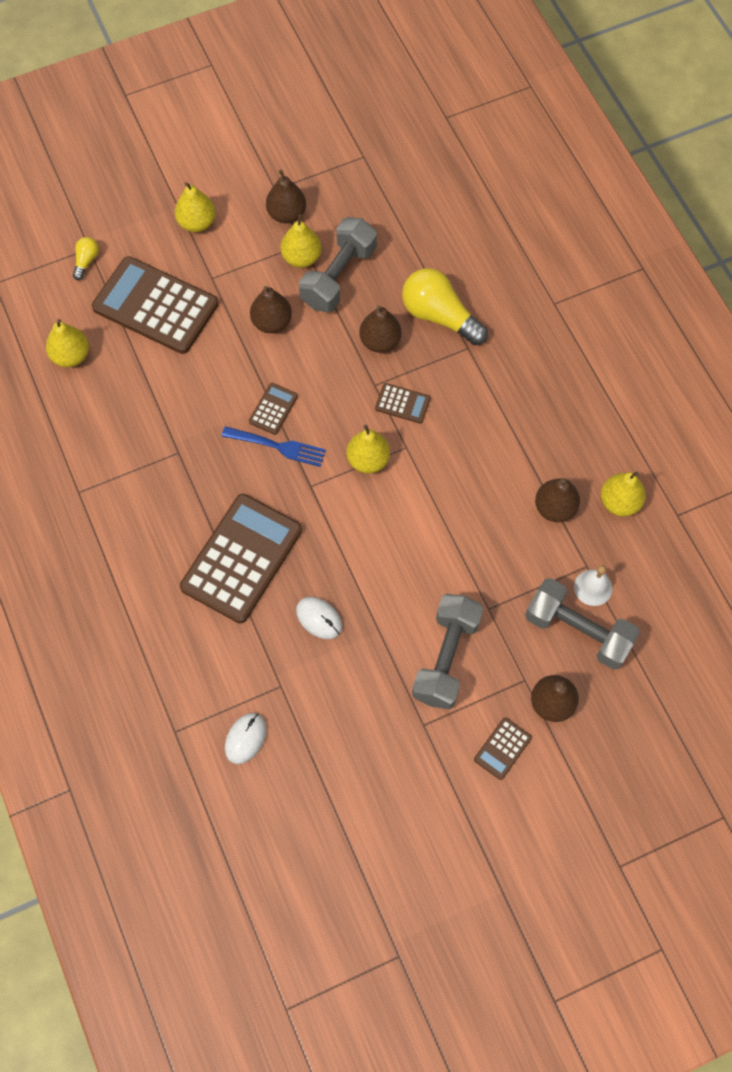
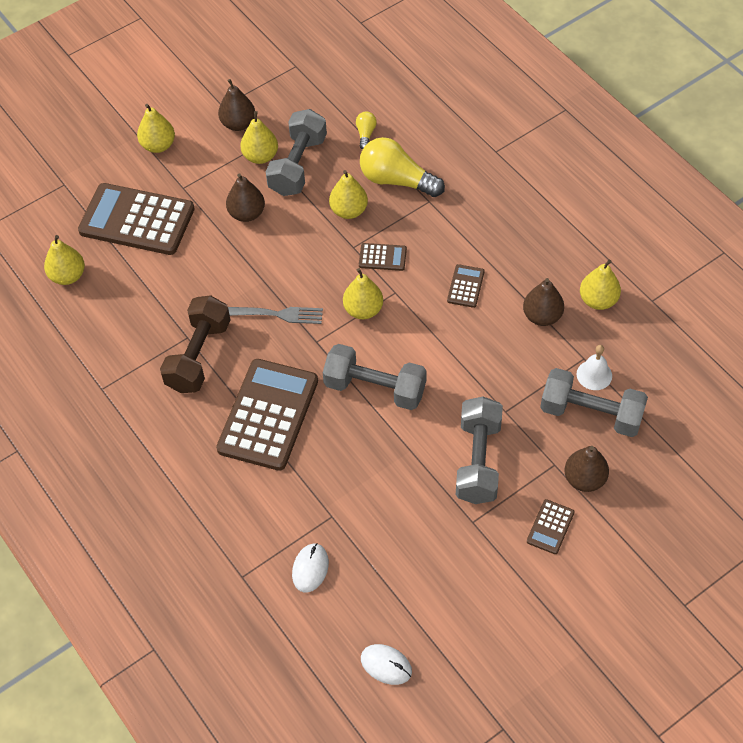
camera: 10 degrees left, 10 degrees down
yellow light bulb [73,237,99,280] -> yellow light bulb moved to [356,111,377,150]
blue fork [222,426,326,467] -> grey fork [228,307,323,324]
brown calculator [249,383,298,435] -> brown calculator moved to [447,264,484,308]
white mouse [296,597,342,639] -> white mouse moved to [361,644,412,685]
brown pear [359,305,401,353] -> yellow pear [329,170,368,219]
none -> brown dumbbell [160,295,230,393]
none -> grey dumbbell [323,344,427,410]

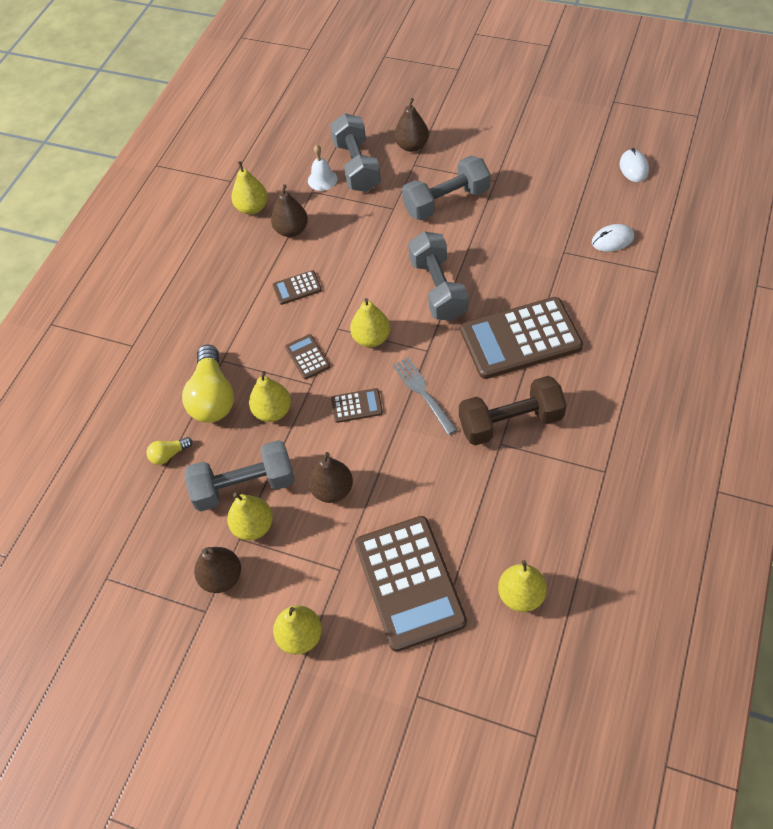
camera: 120 degrees left, 0 degrees up
brown calculator [527,499,574,554] -> brown calculator moved to [331,388,383,423]

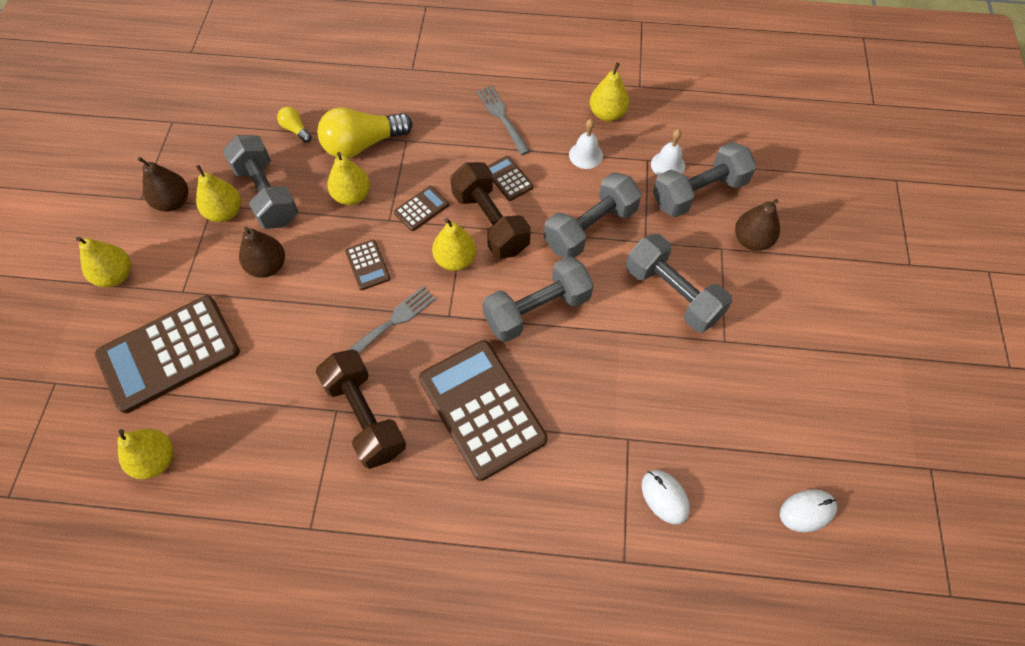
camera: 70 degrees right, 5 degrees up
brown pear [271,184,308,237] -> white bell [569,119,603,169]
none -> brown dumbbell [450,162,531,259]
none -> grey fork [477,85,530,155]
none -> grey dumbbell [544,172,642,258]

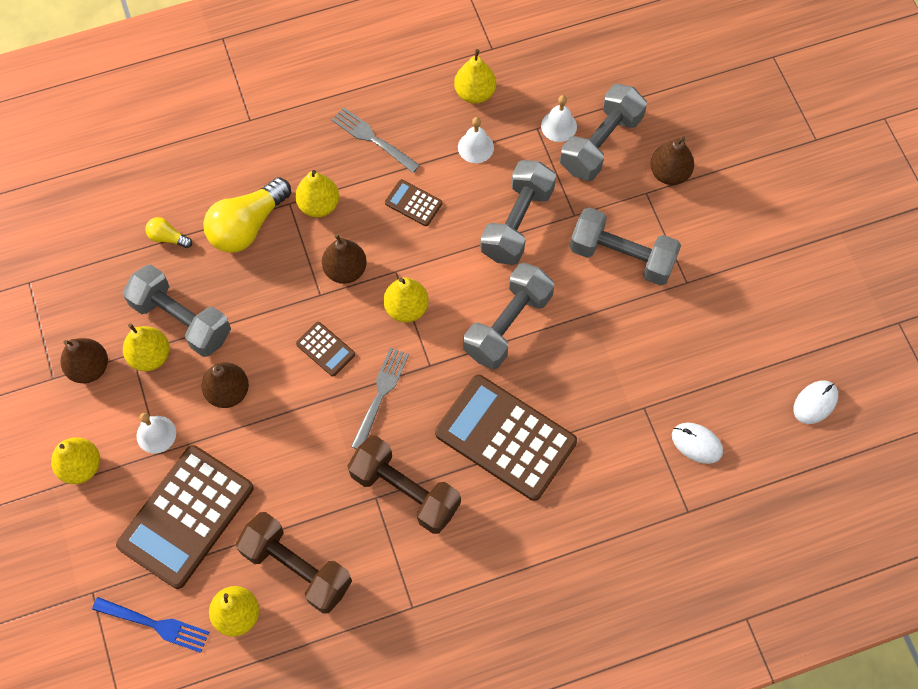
camera: 25 degrees left, 5 degrees up
yellow pear [327,152,370,205] -> yellow pear moved to [295,170,339,217]
brown calculator [394,186,449,231] -> brown pear [322,234,367,284]
brown dumbbell [450,162,531,259] -> brown dumbbell moved to [236,512,352,614]
none -> blue fork [92,597,209,653]
none -> white bell [136,413,176,454]

